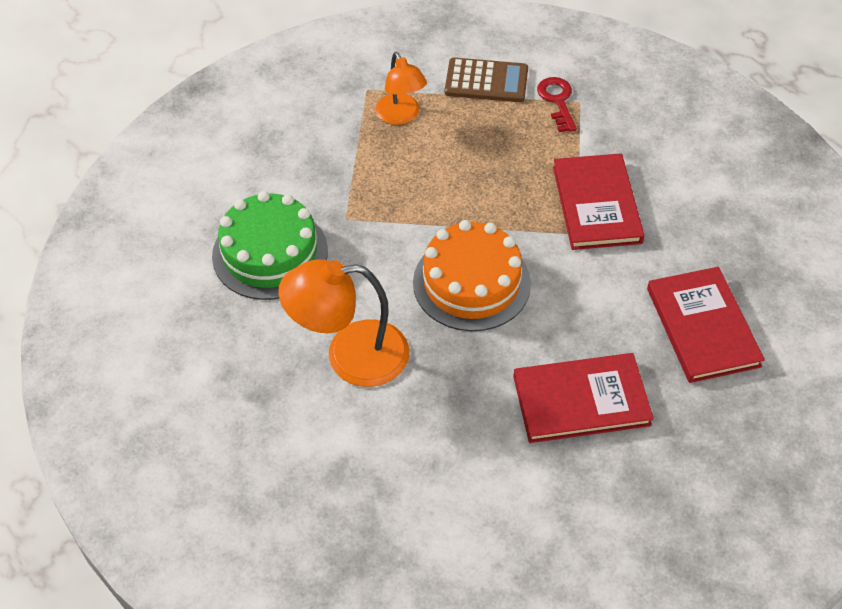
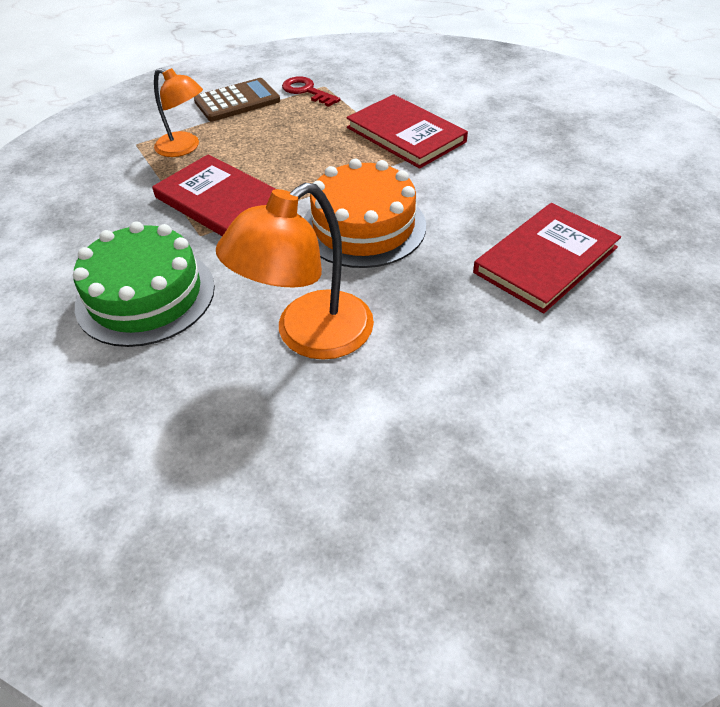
camera: 35 degrees left, 5 degrees down
red book [647,267,765,383] -> red book moved to [152,155,276,236]

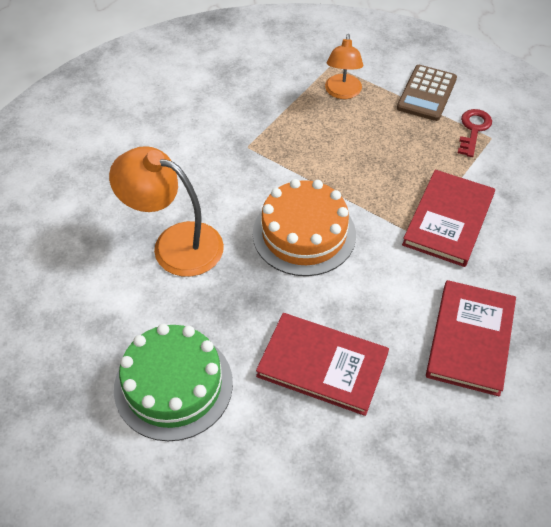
camera: 65 degrees right, 5 degrees up
green cake [73,221,215,347] -> green cake moved to [114,324,233,441]
red book [152,155,276,236] -> red book moved to [426,280,516,397]
brown calculator [194,78,280,121] -> brown calculator turned 75 degrees clockwise [397,65,457,121]

